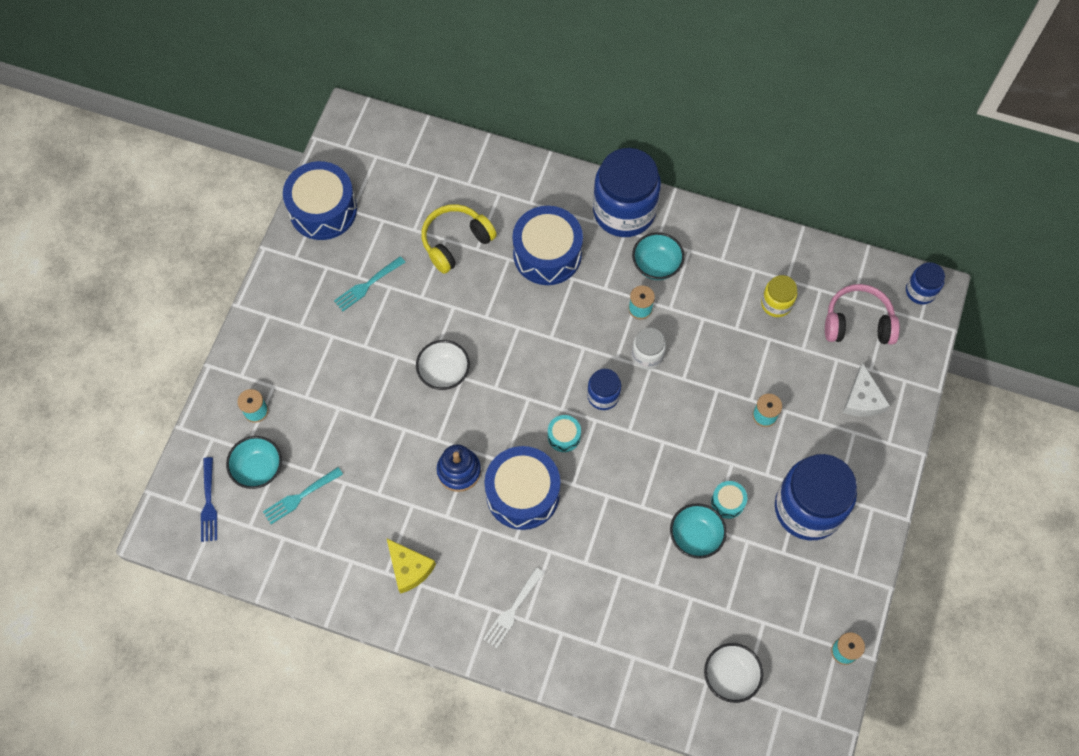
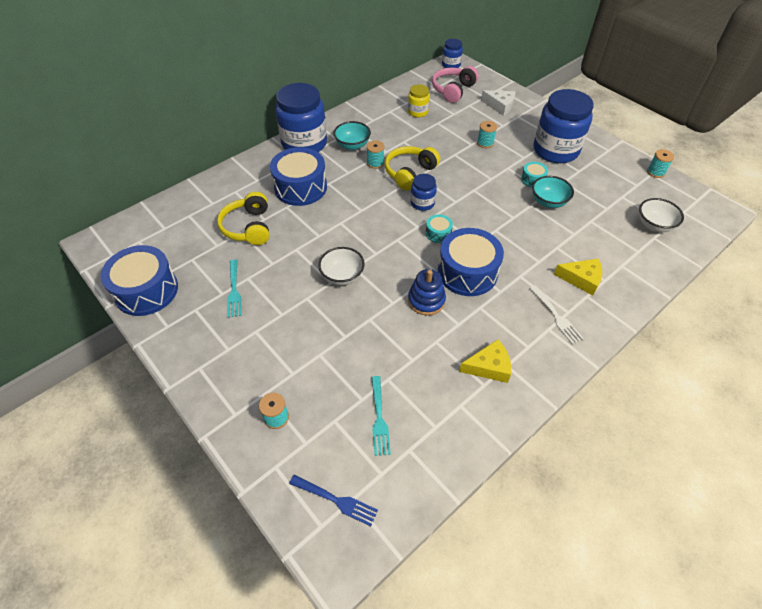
camera: 60 degrees left, 15 degrees down
turquoise bowl [226,436,282,489] -> none
white jar [632,328,666,370] -> yellow headphones [385,146,440,190]
none -> yellow cheese [554,259,602,296]

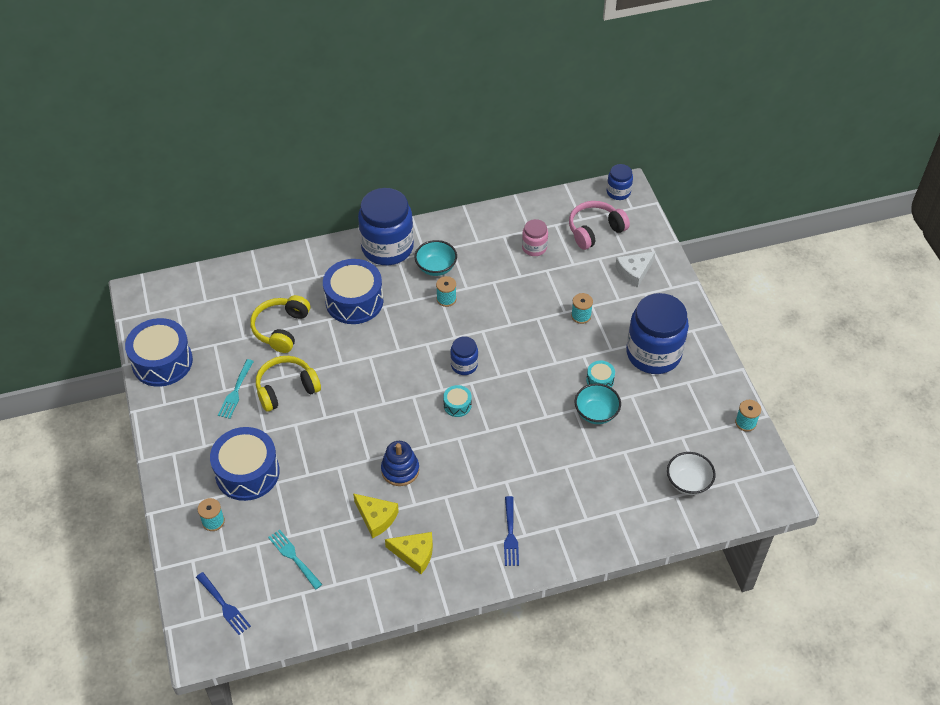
camera: 25 degrees right, 0 degrees up
white bowl [318,247,365,285] -> none
turquoise fork [371,376,391,456] -> turquoise fork turned 120 degrees clockwise [268,529,323,590]
yellow headphones [385,146,440,190] -> yellow headphones moved to [256,356,321,412]
yellow jar [408,84,430,118] -> pink jar [522,219,548,256]
blue drum [438,228,504,296] -> blue drum moved to [210,427,280,501]
white cheese [481,90,515,116] -> white cheese turned 90 degrees clockwise [615,251,656,288]
white fork [530,285,584,344] -> blue fork [504,496,519,566]
yellow cheese [554,259,602,296] -> yellow cheese moved to [353,493,399,538]

